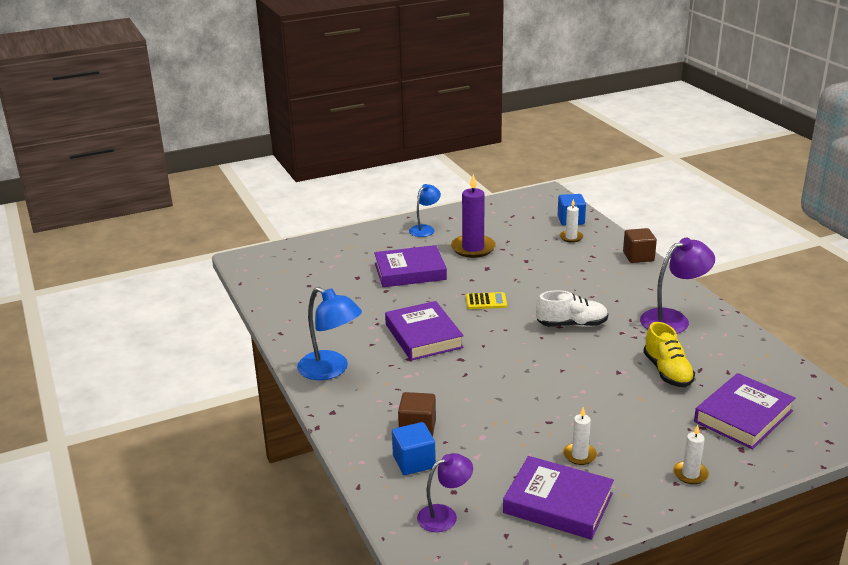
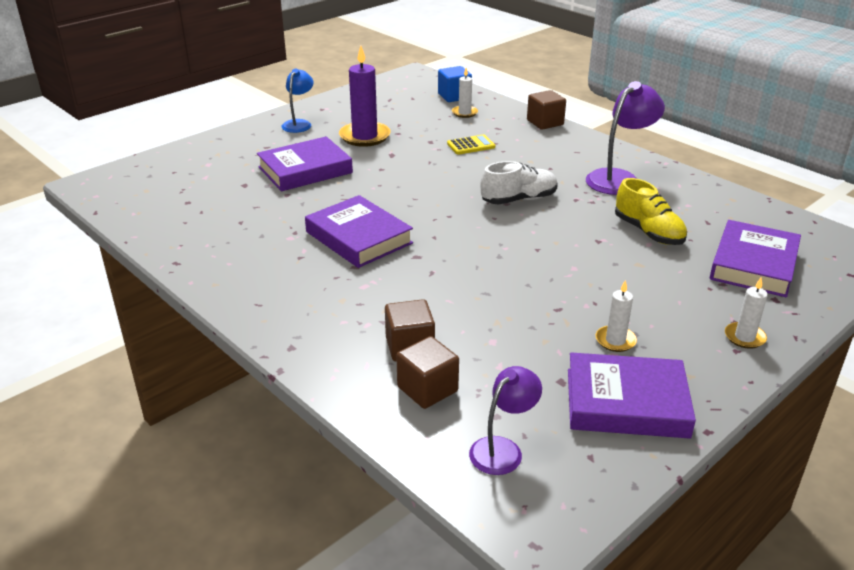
camera: 20 degrees left, 5 degrees up
blue lamp [297,287,362,380] -> none
blue cube [392,422,436,475] -> brown cube [396,336,459,409]
yellow calculator [466,292,507,309] -> yellow calculator moved to [447,134,495,155]

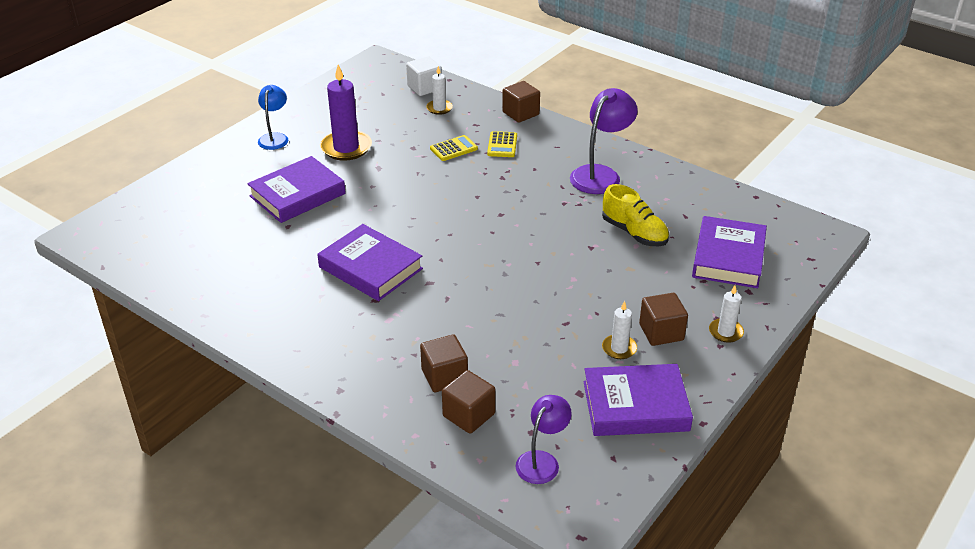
camera: 10 degrees left, 5 degrees up
blue cube [438,66,472,102] -> white cube [406,56,442,96]
white shoe [481,161,558,205] -> none
none -> yellow calculator [487,131,517,157]
none -> brown cube [639,293,688,346]

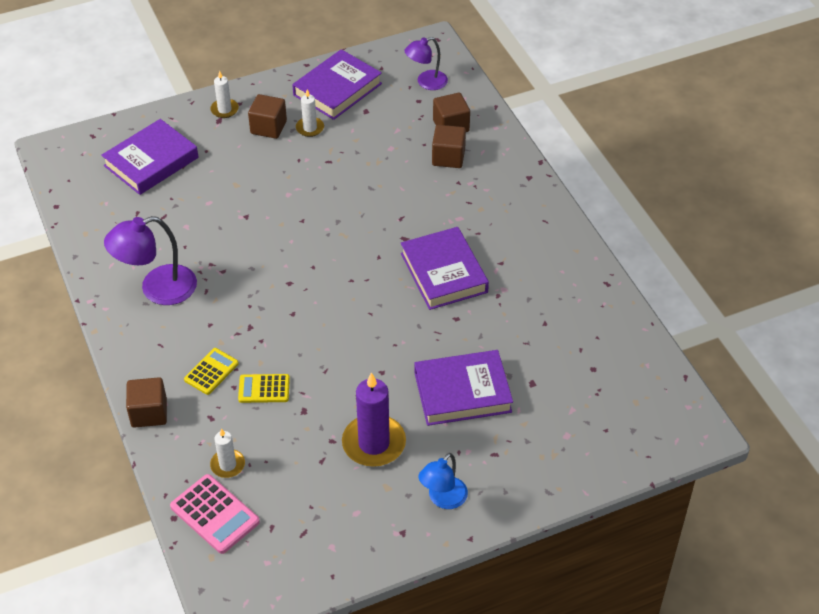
camera: 150 degrees left, 10 degrees up
white cube [406,56,442,96] -> pink calculator [170,474,260,554]
purple book [583,364,693,436] -> purple book turned 75 degrees counterclockwise [292,49,382,120]
yellow shoe [602,184,669,246] -> none

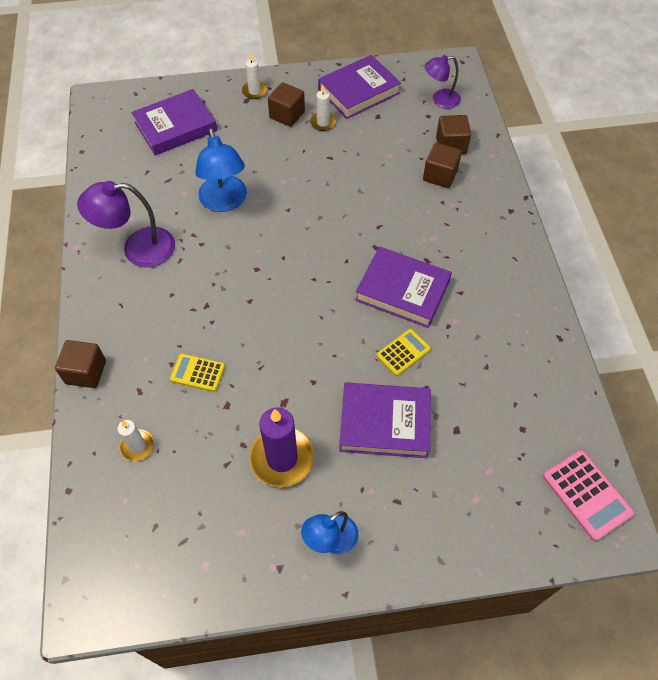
camera: 15 degrees right, 10 degrees up
pink calculator [170,474,260,554] -> pink calculator moved to [543,450,634,541]
yellow calculator [184,348,239,395] -> yellow calculator moved to [377,329,431,376]
purple book [401,227,489,310] -> purple book turned 60 degrees counterclockwise [355,247,452,328]
none -> blue lamp [195,128,247,212]

